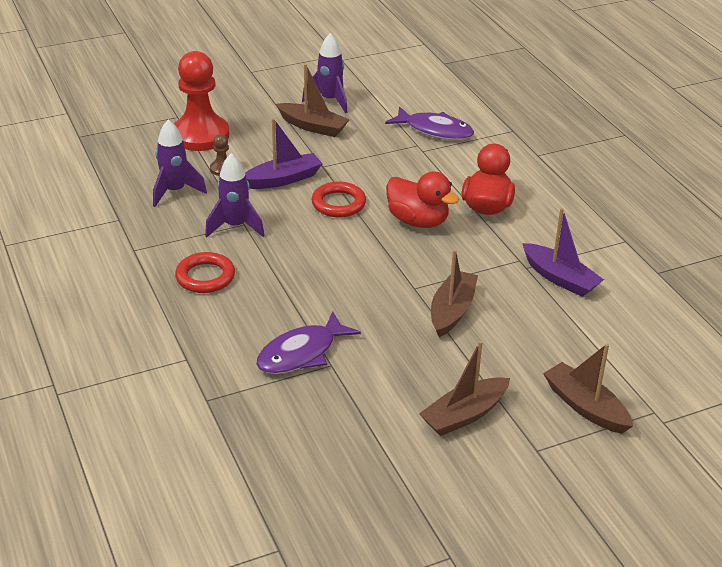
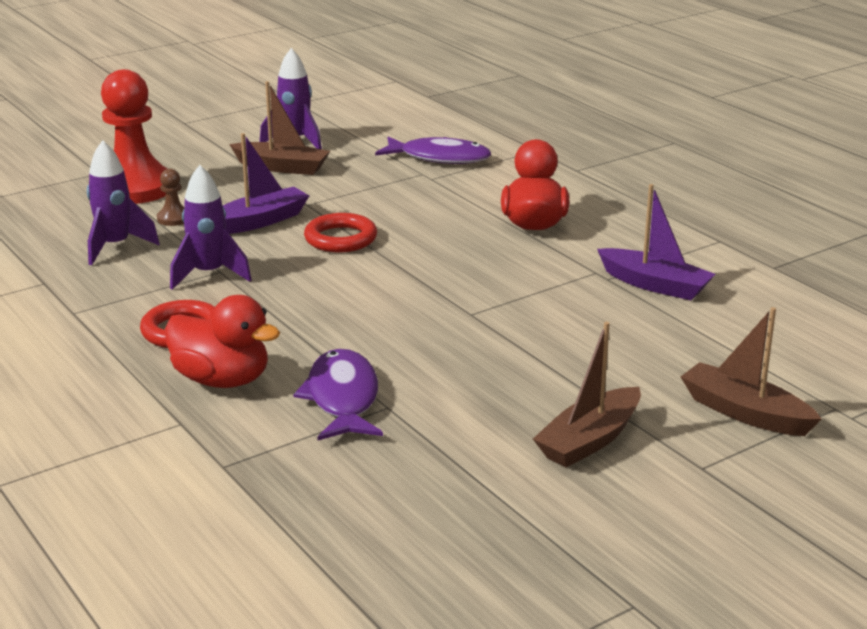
camera: 10 degrees left, 10 degrees down
purple fish [256,311,361,374] -> purple fish turned 135 degrees clockwise [293,349,383,440]
red duck [386,171,459,228] -> red duck moved to [165,295,280,388]
brown boat [431,250,478,337] -> none

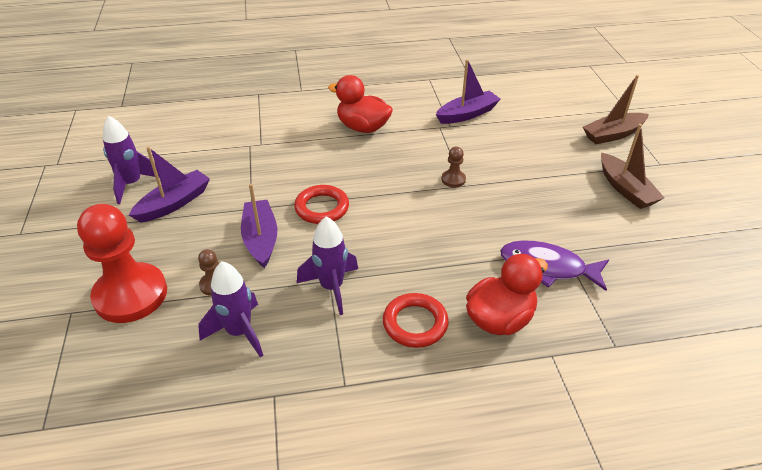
camera: 65 degrees left, 15 degrees up
brown boat [229,81,330,175] -> purple boat [129,147,210,223]
purple fish [375,136,491,164] -> none
none -> brown pawn [441,147,466,187]

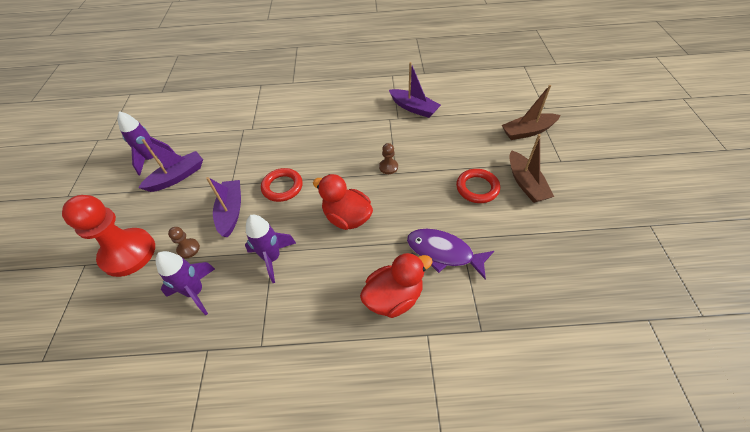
camera: 10 degrees right, 10 degrees up
red duck [328,75,393,133] -> red duck moved to [313,174,373,230]
red ring [383,293,449,348] -> red ring moved to [456,169,500,203]
purple boat [436,59,500,124] -> purple boat turned 60 degrees clockwise [389,62,441,118]

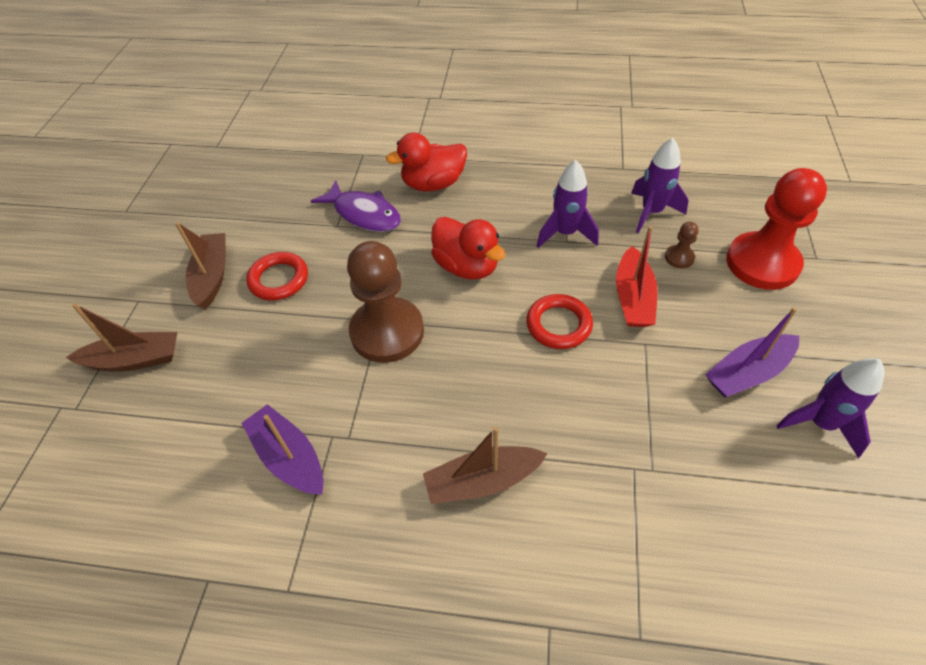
camera: 170 degrees left, 0 degrees up
purple boat [206,177,241,237] -> red boat [616,226,658,327]
brown pawn [379,143,398,174] -> brown pawn [347,241,424,363], size x2.41
none -> brown boat [423,426,548,504]

